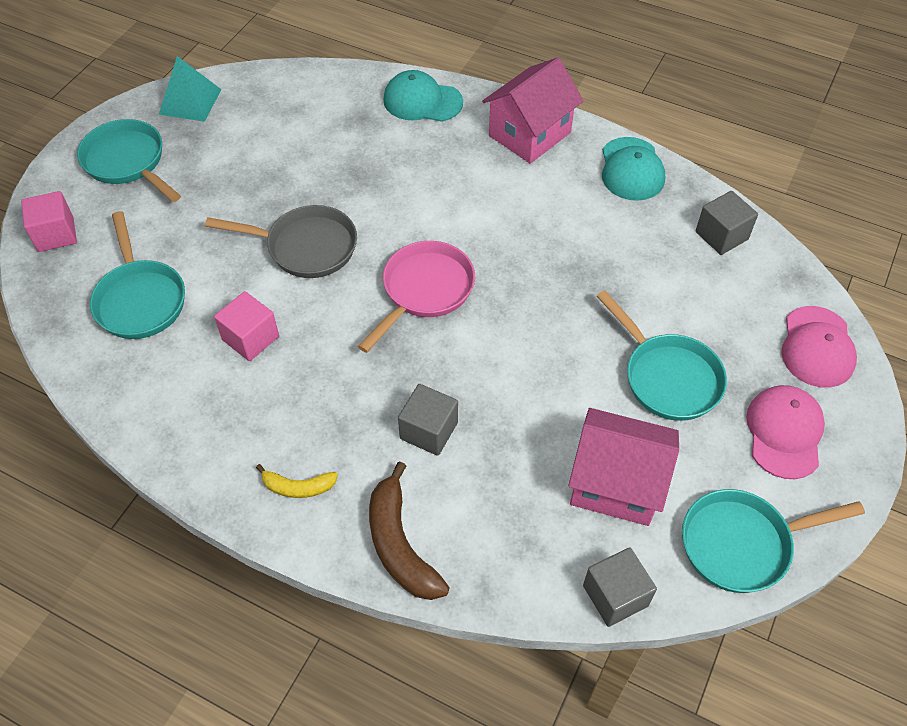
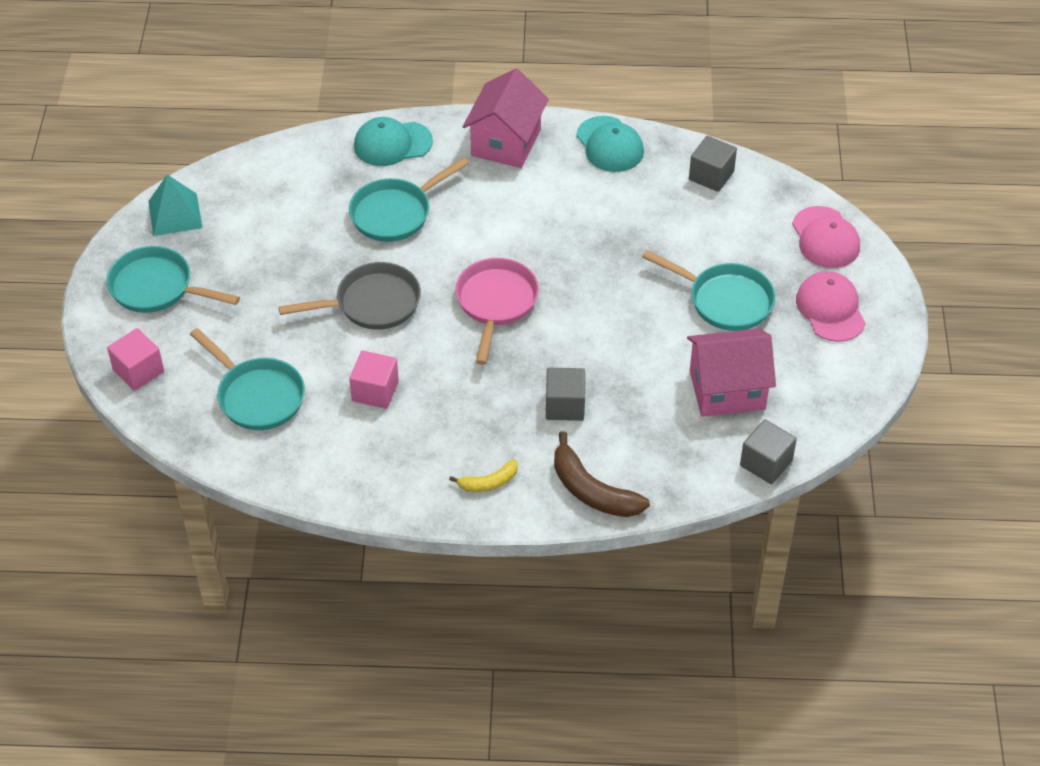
camera: 25 degrees left, 5 degrees down
turquoise pan [682,489,865,593] -> turquoise pan moved to [349,158,469,242]

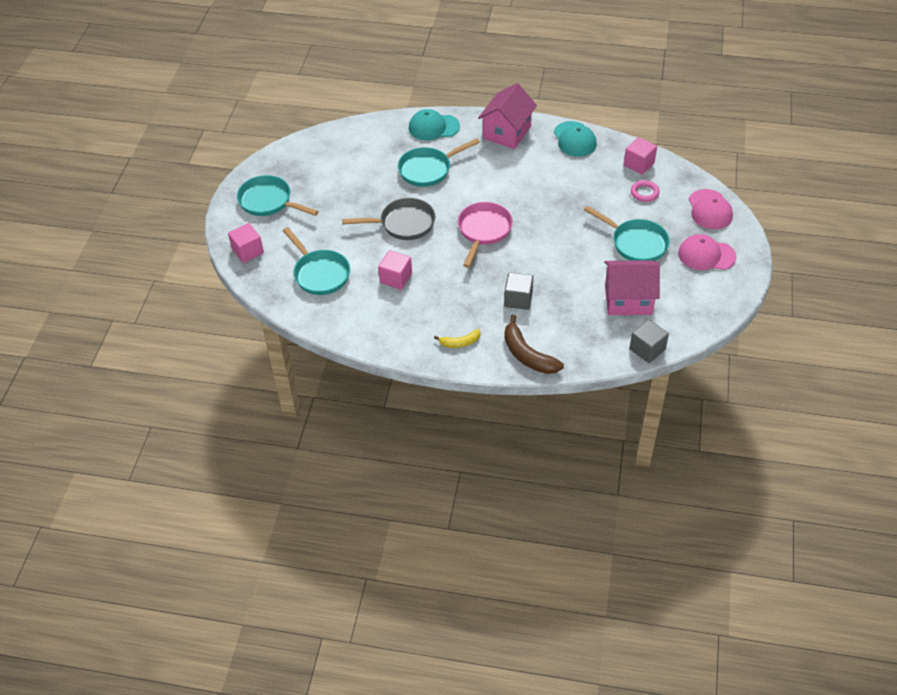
camera: 10 degrees right, 0 degrees up
turquoise pyramid [148,174,202,236] -> none
grey cube [689,136,737,192] -> pink cube [624,137,657,175]
pink cap [796,271,866,342] -> pink cap turned 75 degrees counterclockwise [678,234,737,270]
none -> pink ring [631,180,660,202]

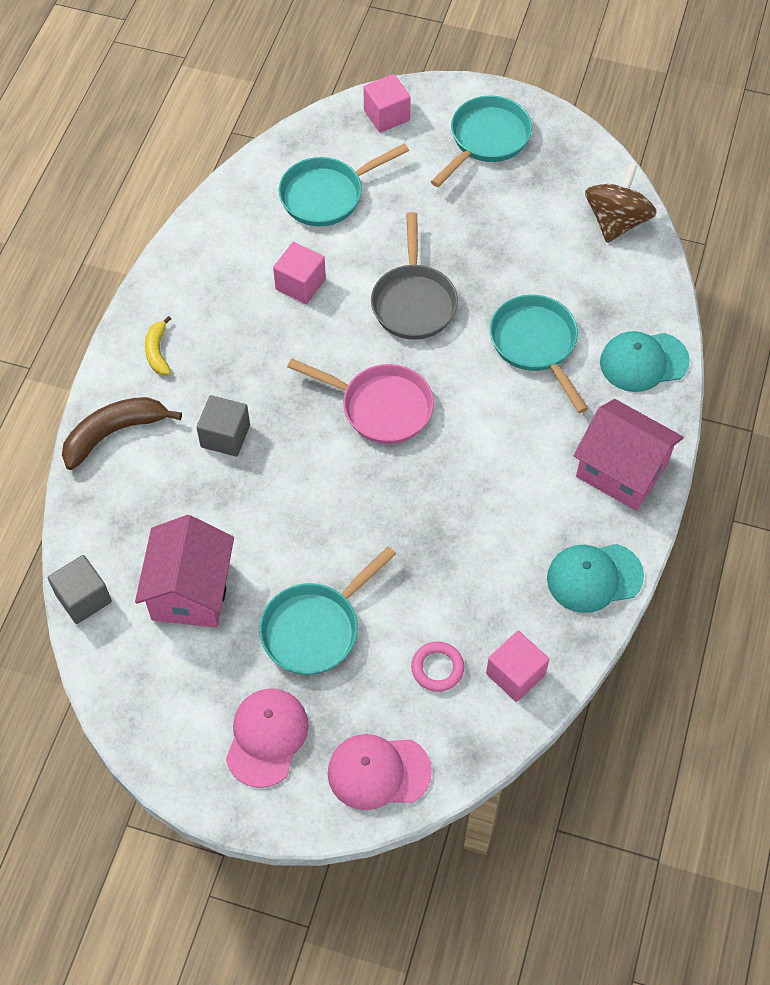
camera: 95 degrees right, 10 degrees up
turquoise cap [409,109,460,140] -> turquoise cap turned 105 degrees counterclockwise [600,331,690,392]
none -> brown spinning top [585,163,657,243]

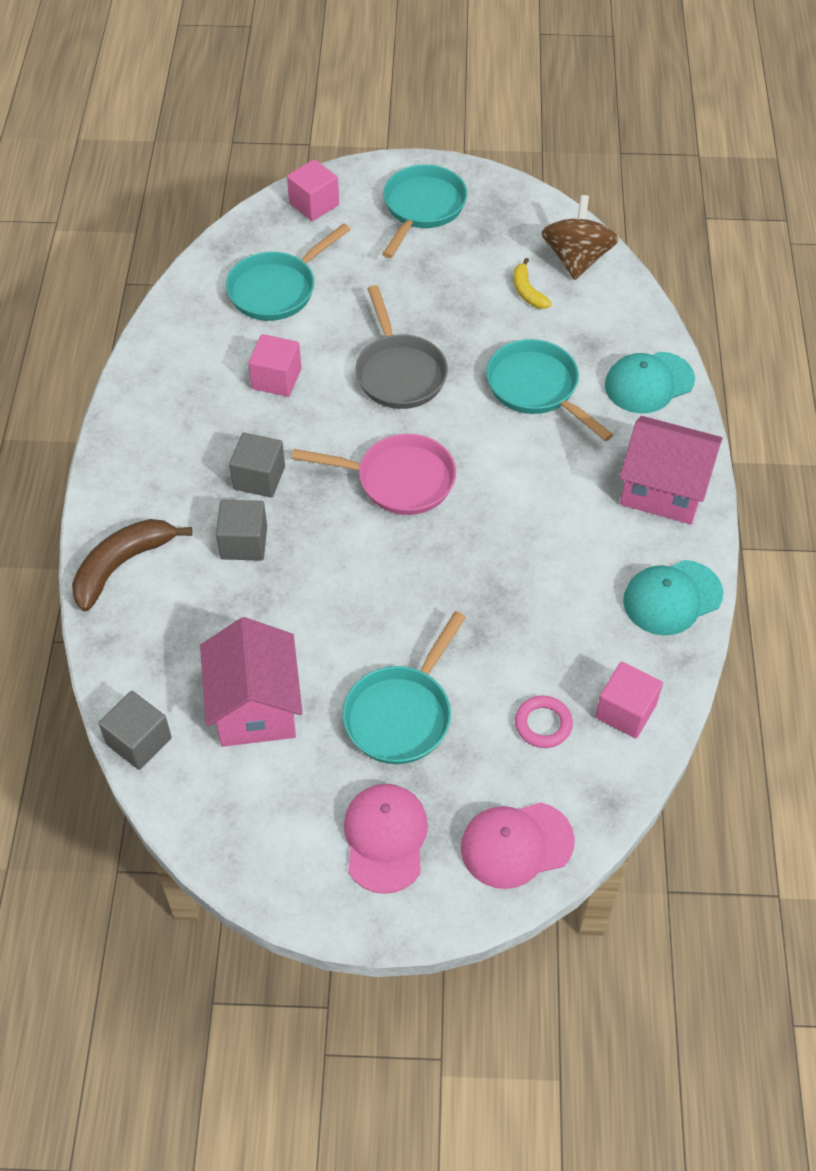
camera: 15 degrees left, 5 degrees down
yellow banana [145,316,171,375] -> yellow banana moved to [513,258,552,309]
none -> grey cube [229,433,285,498]

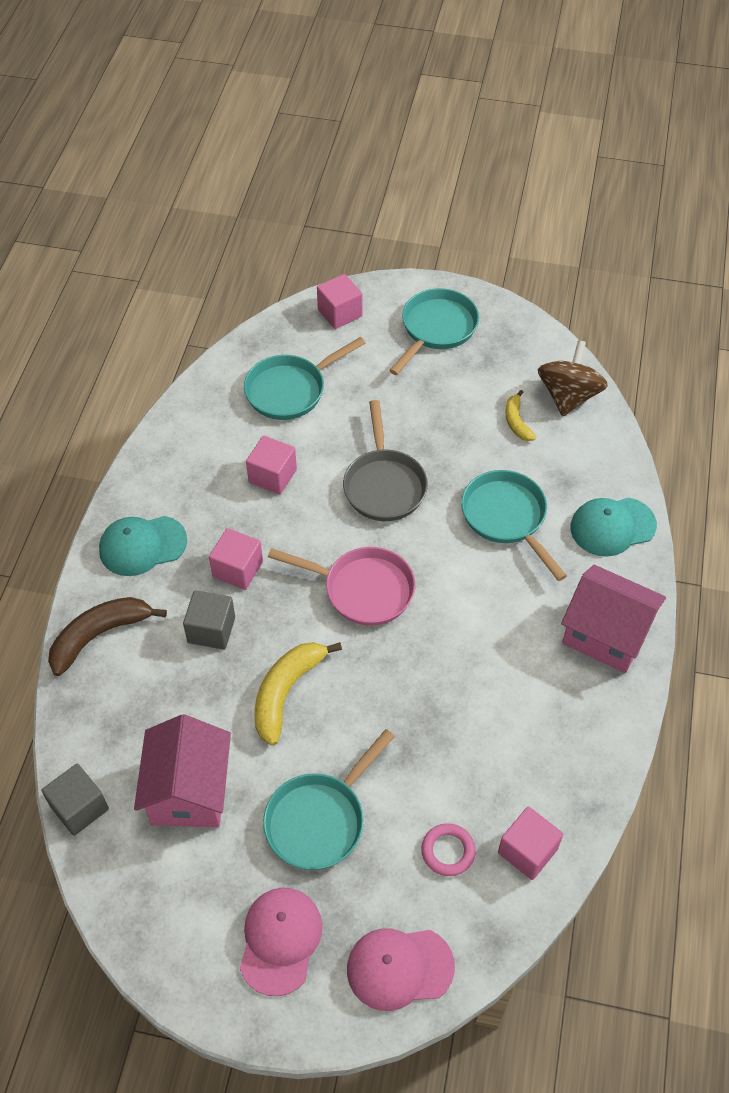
camera: 10 degrees right, 0 degrees up
grey cube [229,433,285,498] -> pink cube [209,528,263,590]
turquoise cap [623,560,723,636] -> turquoise cap moved to [99,516,187,576]
none -> yellow banana [254,642,342,746]

